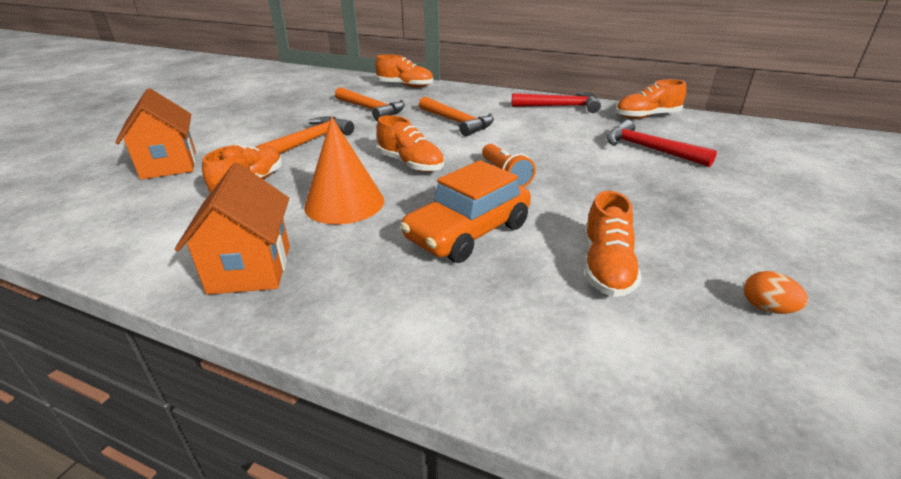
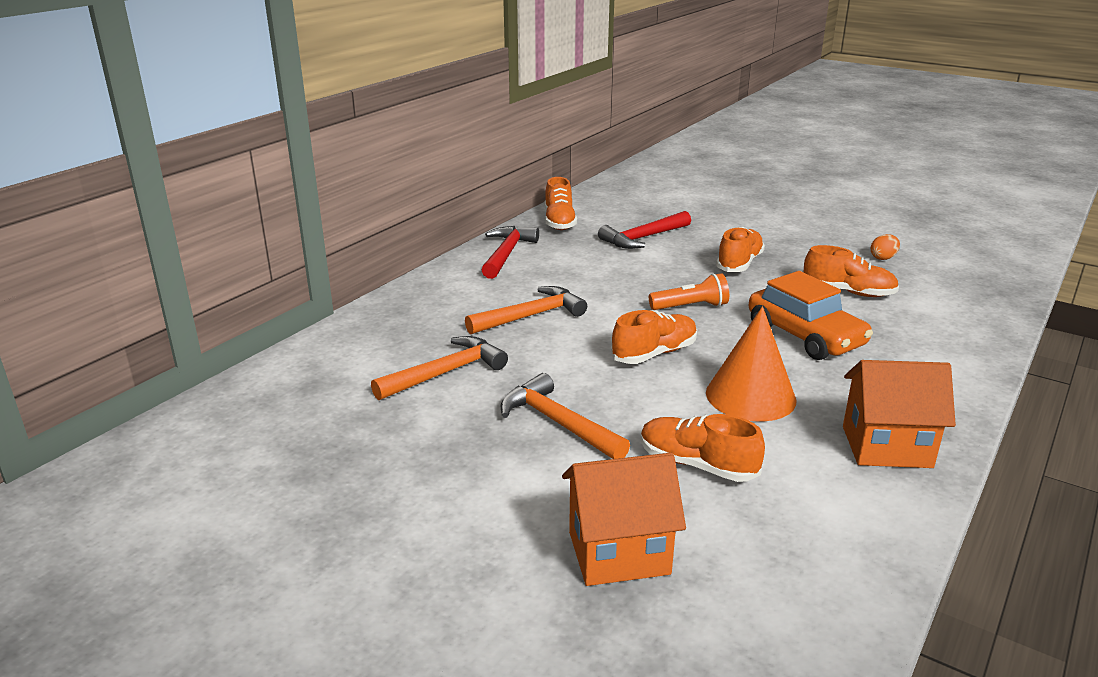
camera: 80 degrees left, 5 degrees down
orange shoe [375,54,433,88] -> orange shoe moved to [716,227,765,272]

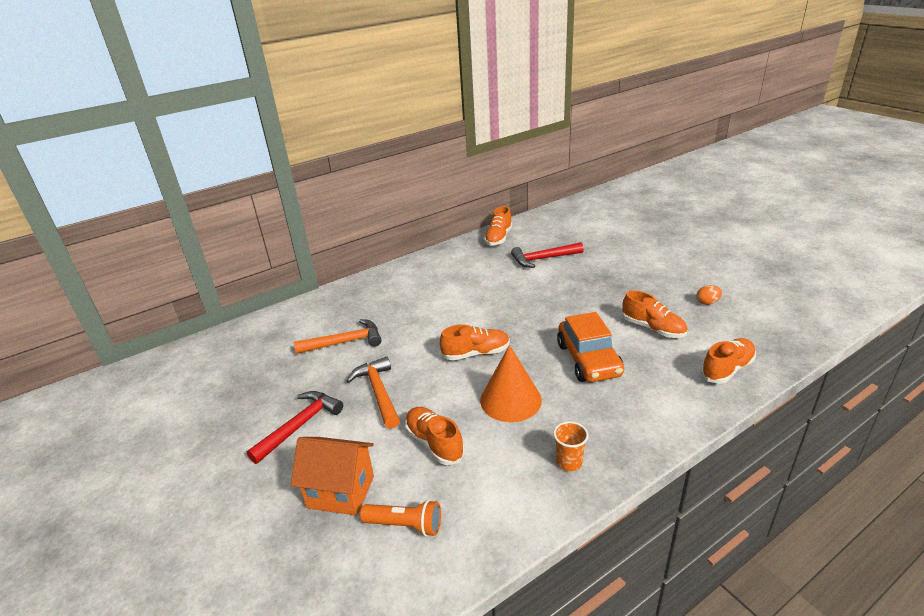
camera: 25 degrees right, 5 degrees up
orange hammer [465,286,587,334] -> none
red hammer [482,226,539,279] -> red hammer moved to [247,391,343,464]
orange flashlight [649,273,729,310] -> orange flashlight moved to [360,500,441,537]
orange shoe [716,227,765,272] -> orange shoe moved to [701,338,756,384]
orange house [843,360,956,468] -> orange cup [553,421,589,471]

